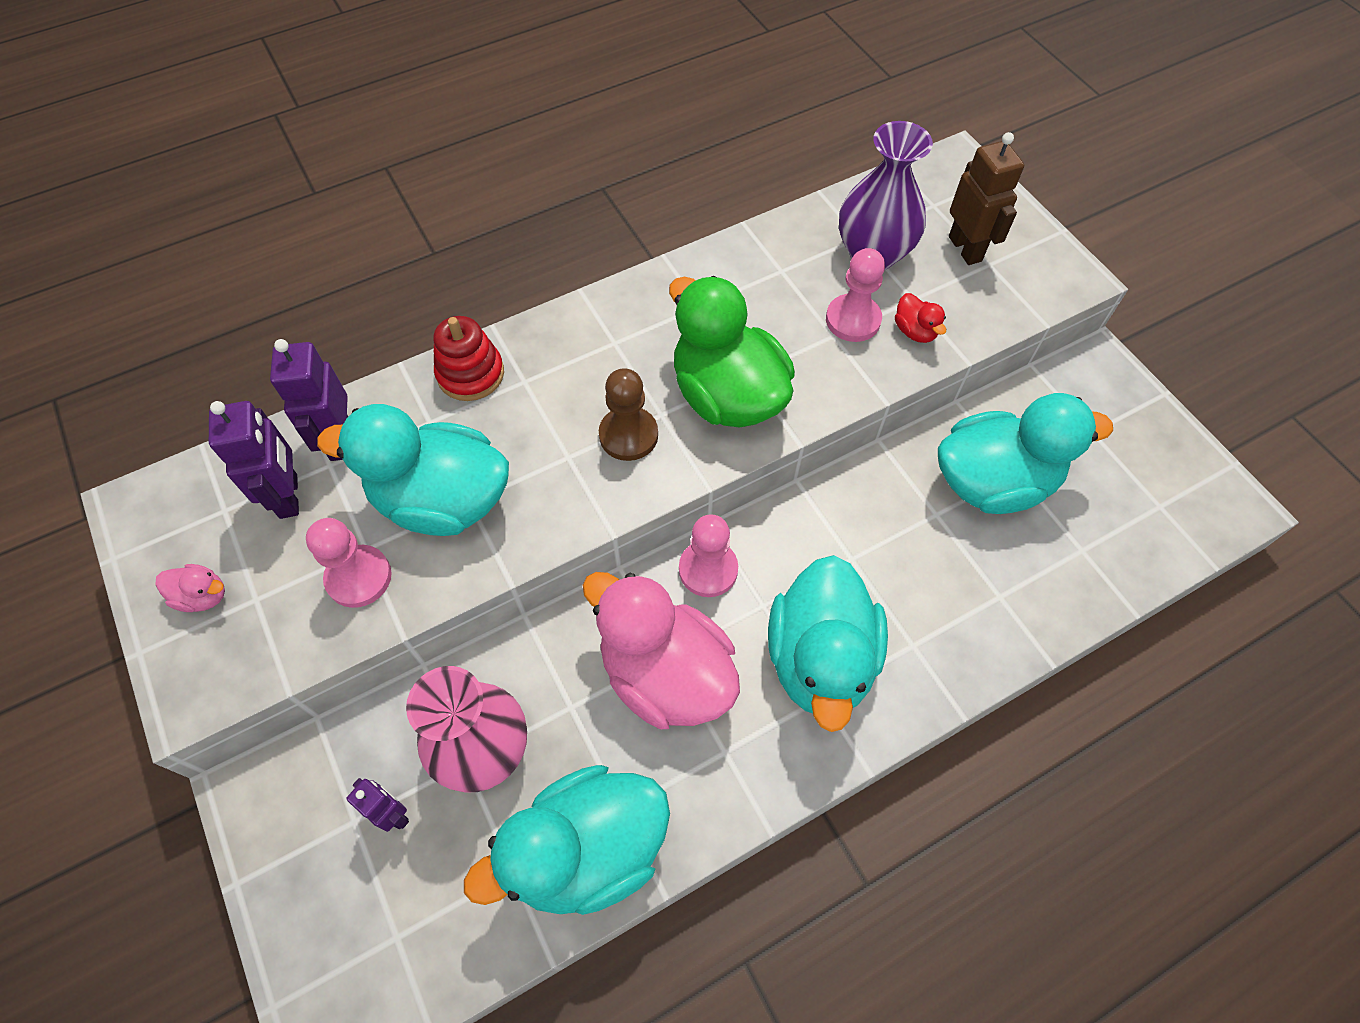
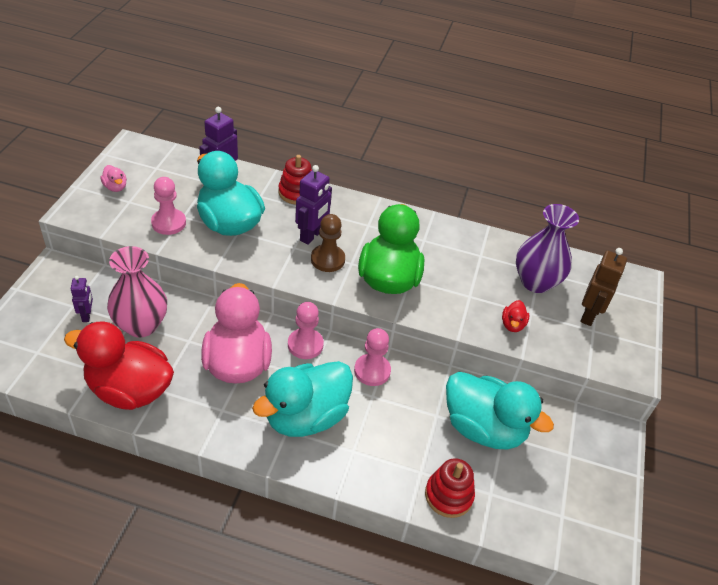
camera: 40 degrees right, 15 degrees down
purple robot [209,401,299,519] -> purple robot moved to [295,165,332,245]
turquoise duck [464,765,670,915] -> red duck [64,321,174,410]
pink pawn [826,248,885,342] -> pink pawn moved to [354,328,391,386]
none -> red stacking toy [425,458,475,518]

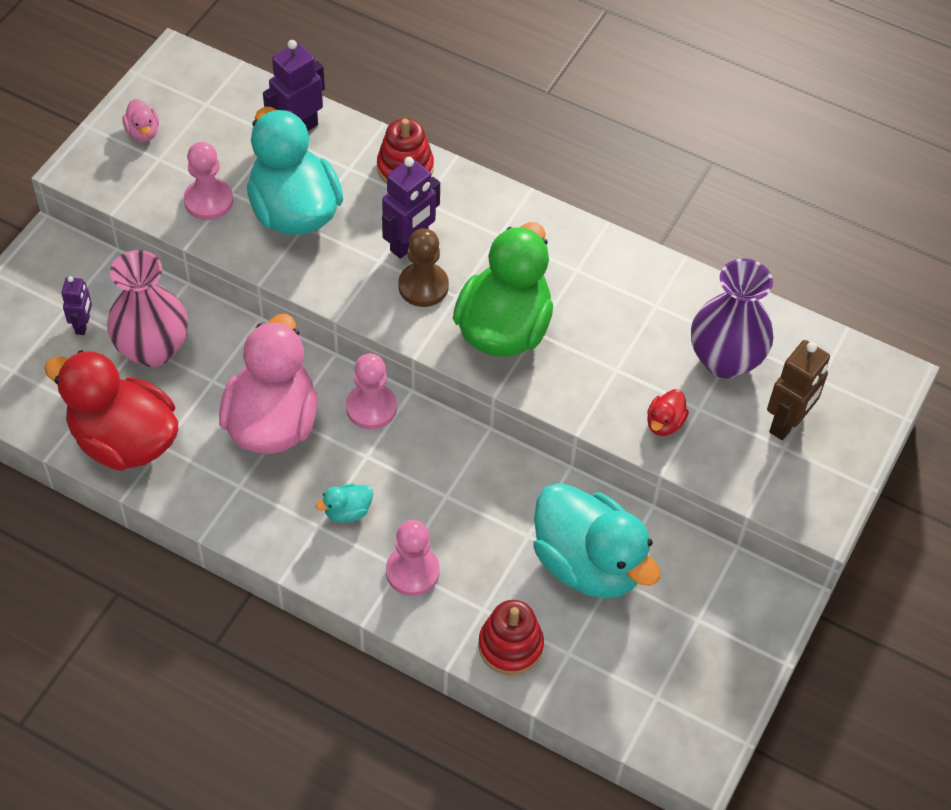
camera: 15 degrees right, 10 degrees up
turquoise duck [252,361,353,437] -> turquoise duck [316,483,373,523], size x0.40
pink pawn [354,328,391,386] -> pink pawn moved to [386,520,440,596]

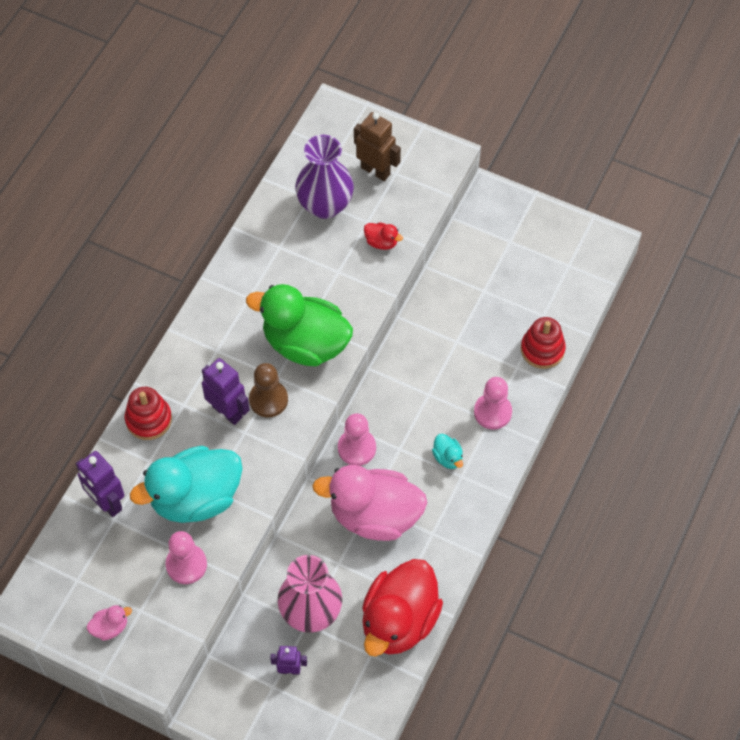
camera: 90 degrees left, 5 degrees up
turquoise duck [533,483,661,599] -> none

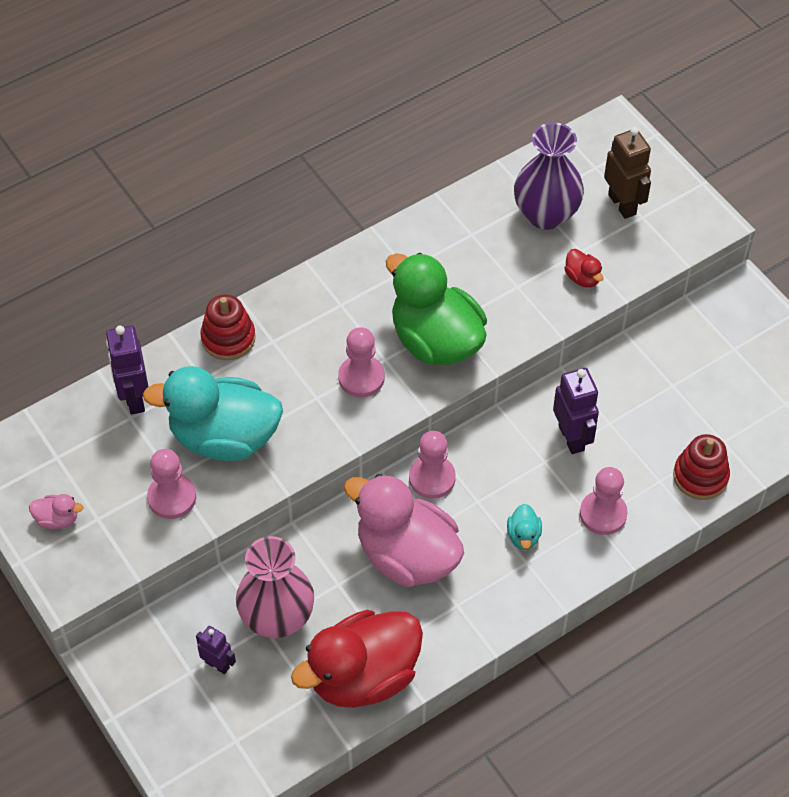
camera: 30 degrees right, 5 degrees down
purple robot [202,358,250,425] -> purple robot moved to [553,368,599,454]
brown pawn [249,363,288,417] -> pink pawn [338,327,385,397]

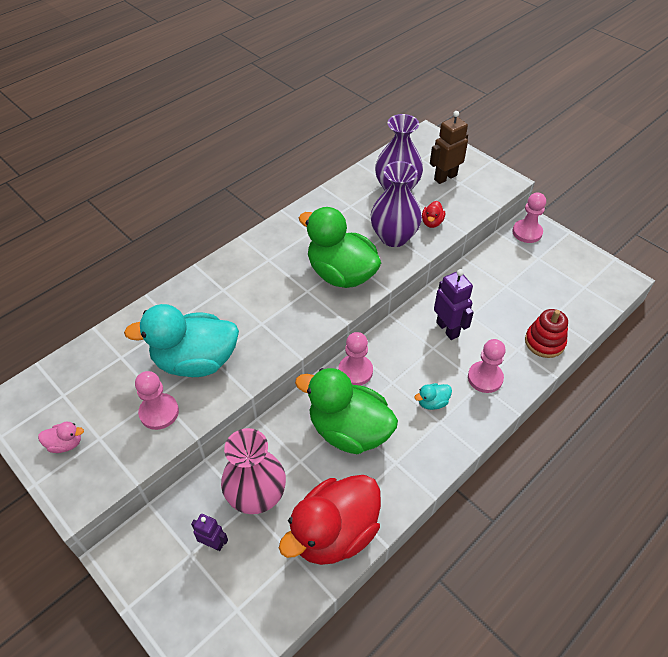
camera: 10 degrees left, 5 degrees down
purple robot [106,325,149,414] -> none
red stacking toy [200,295,256,360] -> none
pink pawn [338,327,385,397] -> pink pawn moved to [512,193,546,243]
pink duck [344,474,464,587] -> green duck [295,368,398,454]
turquoise duck [507,504,542,550] -> turquoise duck turned 75 degrees clockwise [414,383,452,410]
red duck [564,249,603,288] -> red duck turned 60 degrees clockwise [422,201,445,228]
brown robot [604,127,651,219] -> brown robot turned 90 degrees counterclockwise [430,111,468,184]
none -> purple vase [370,161,422,247]

